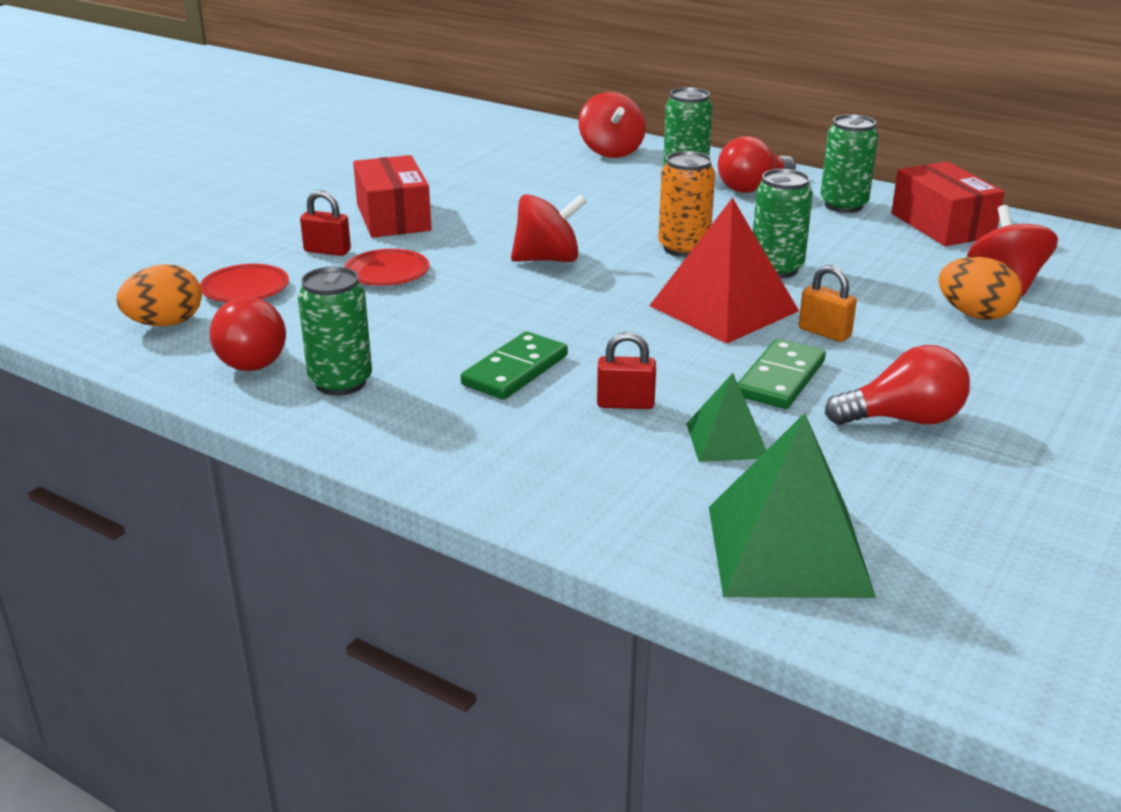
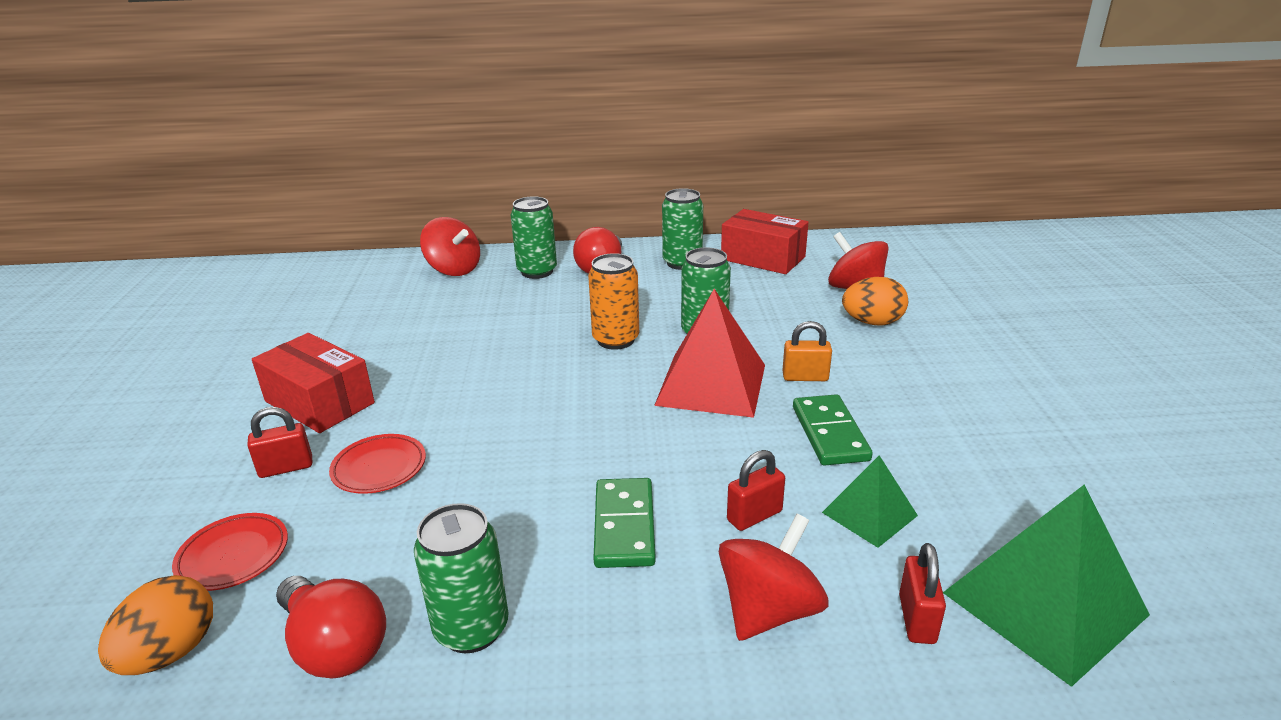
camera: 35 degrees left, 0 degrees up
red spinning top [511,194,587,262] -> red spinning top moved to [719,514,829,641]
red light bulb [825,345,970,425] -> none
none -> red padlock [899,543,946,644]

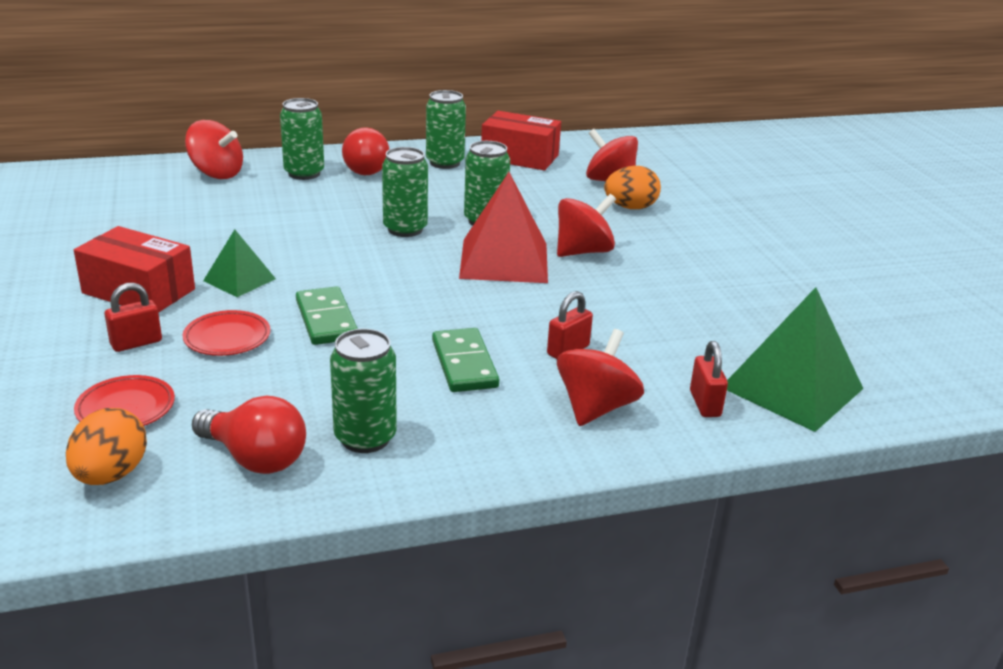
camera: 15 degrees left, 0 degrees up
orange can [588,253,639,350] -> green can [382,147,428,237]
orange padlock [782,321,832,381] -> red spinning top [557,194,616,257]
green domino [793,394,873,466] -> green domino moved to [296,286,358,345]
green pyramid [822,455,918,548] -> green pyramid moved to [203,229,276,297]

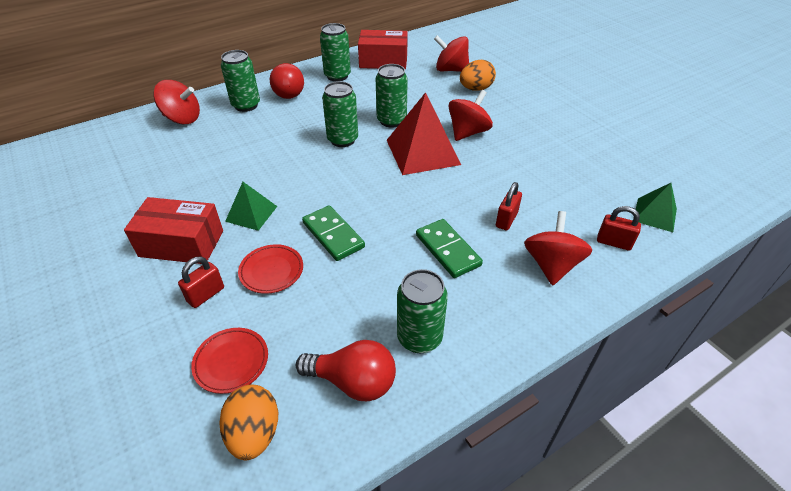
camera: 15 degrees left, 15 degrees up
red padlock [690,341,728,417] -> red padlock turned 45 degrees counterclockwise [597,206,641,251]
green pyramid [727,287,863,432] -> green pyramid [633,183,677,232], size x0.55

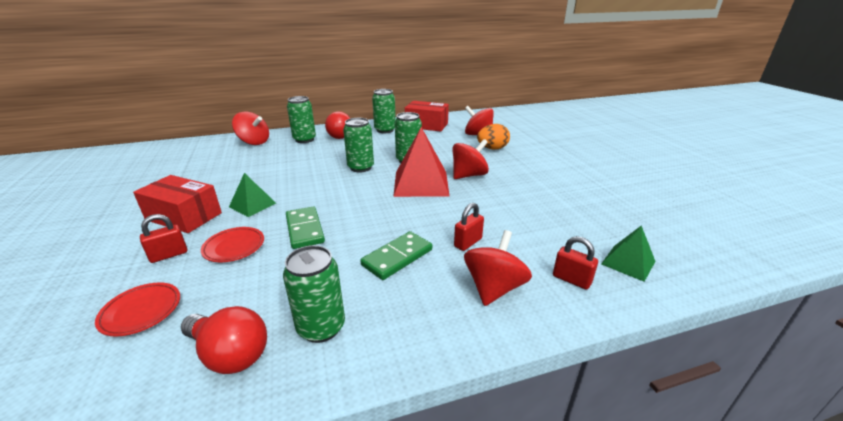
camera: 15 degrees right, 15 degrees down
orange egg [219,385,278,460] -> none
green domino [416,219,483,278] -> green domino turned 60 degrees clockwise [360,231,432,280]

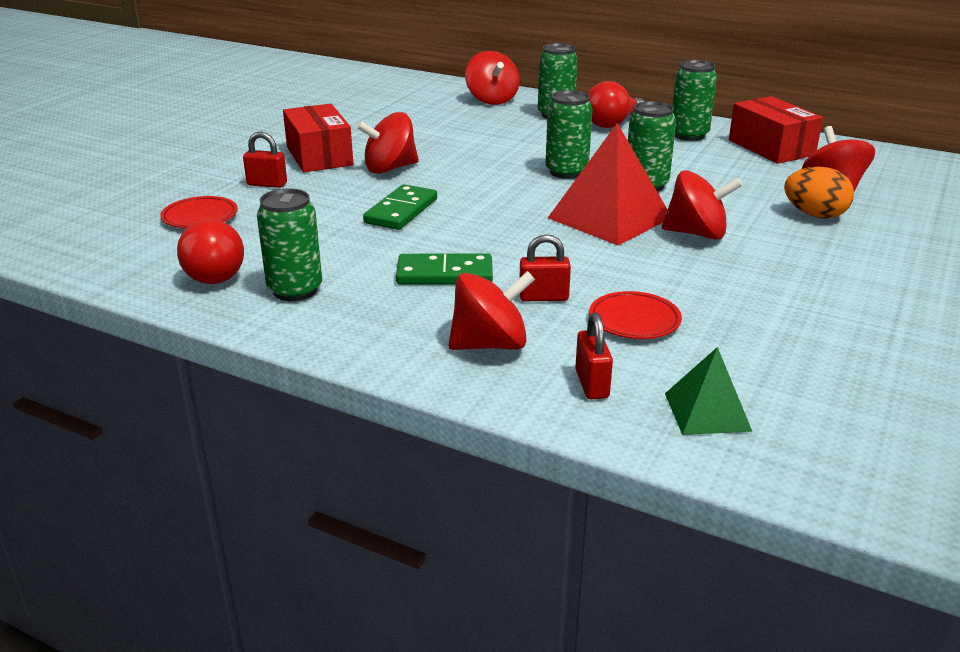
camera: 45 degrees right, 0 degrees up
red plate [201,227,264,262] -> red plate moved to [589,291,682,339]
green pyramid [229,173,276,217] -> red spinning top [356,112,419,174]

